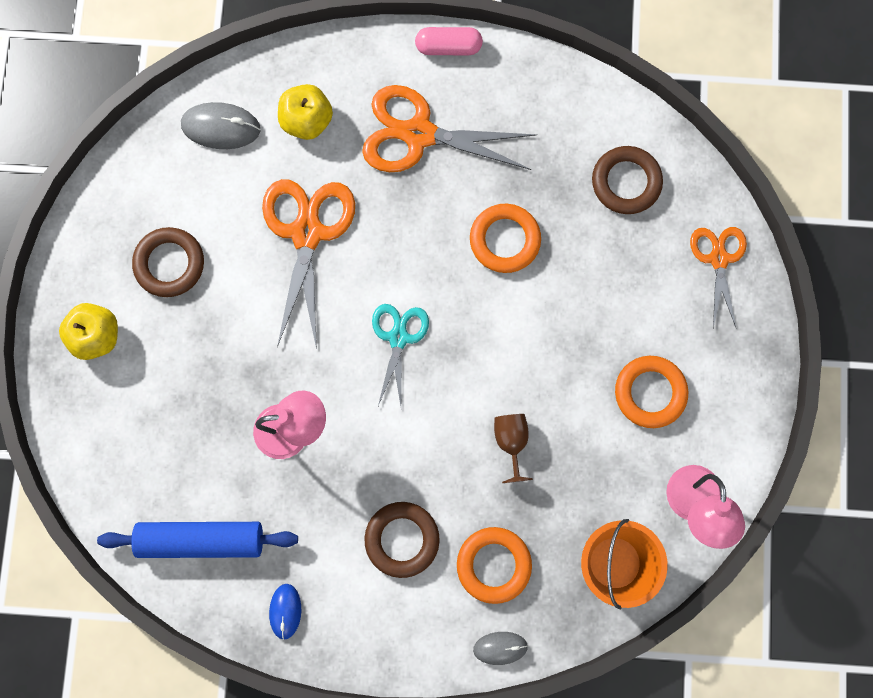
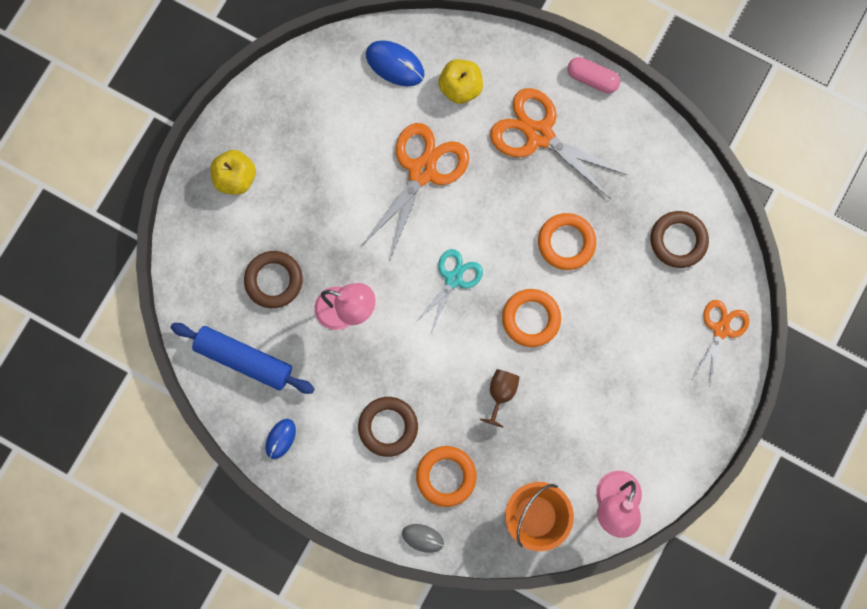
camera: 25 degrees right, 0 degrees up
brown ring [132,227,204,297] -> brown ring moved to [244,251,303,308]
grey mouse [181,102,260,149] -> blue mouse [366,40,424,86]
orange ring [615,356,688,428] -> orange ring moved to [502,289,561,347]

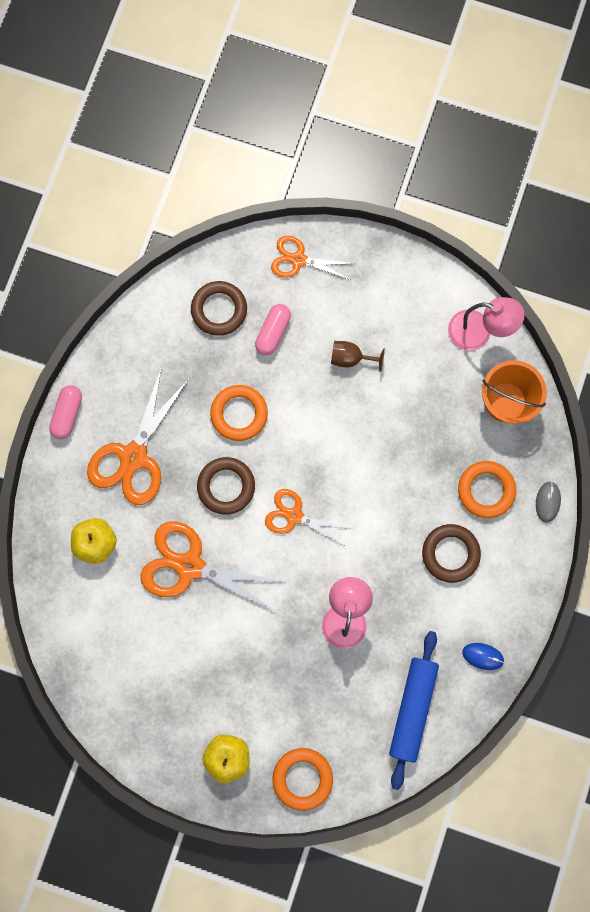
camera: 100 degrees left, 0 degrees up
brown ring [244,251,303,308] -> brown ring moved to [197,457,255,515]
blue mouse [366,40,424,86] -> none
turquoise scissors [415,249,483,332] -> orange scissors [265,489,351,545]
brown goblet [480,369,520,428] -> brown goblet moved to [331,341,385,372]
orange ring [502,289,561,347] -> orange ring moved to [272,748,333,811]
none -> pink capsule [255,304,291,355]

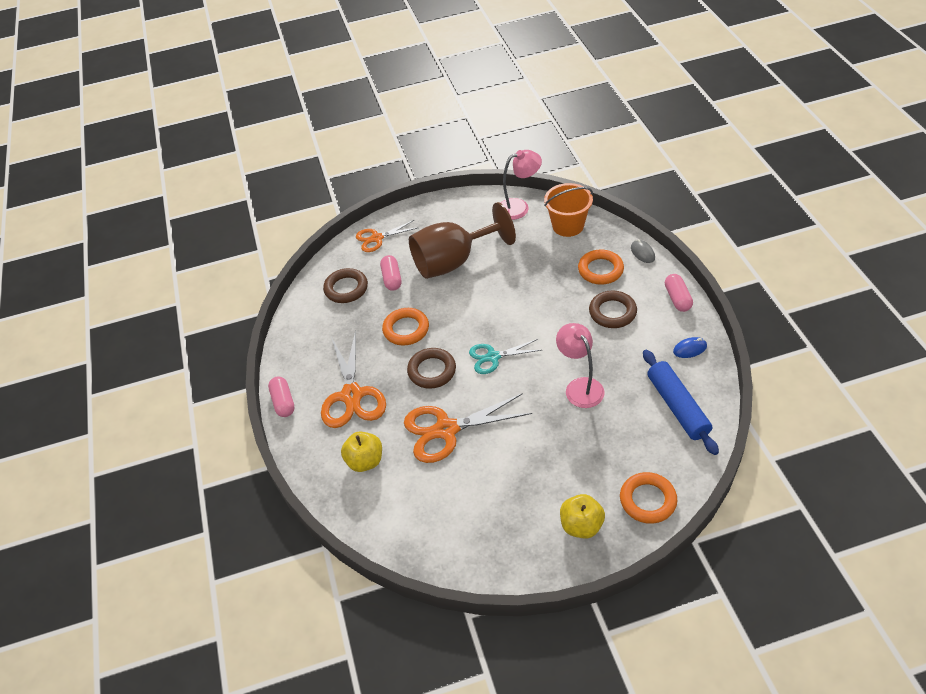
camera: 30 degrees left, 30 degrees down
orange scissors [265,489,351,545] -> turquoise scissors [469,339,541,374]
brown goblet [331,341,385,372] -> brown goblet [409,202,516,279], size x2.45
none -> pink capsule [665,274,693,312]

